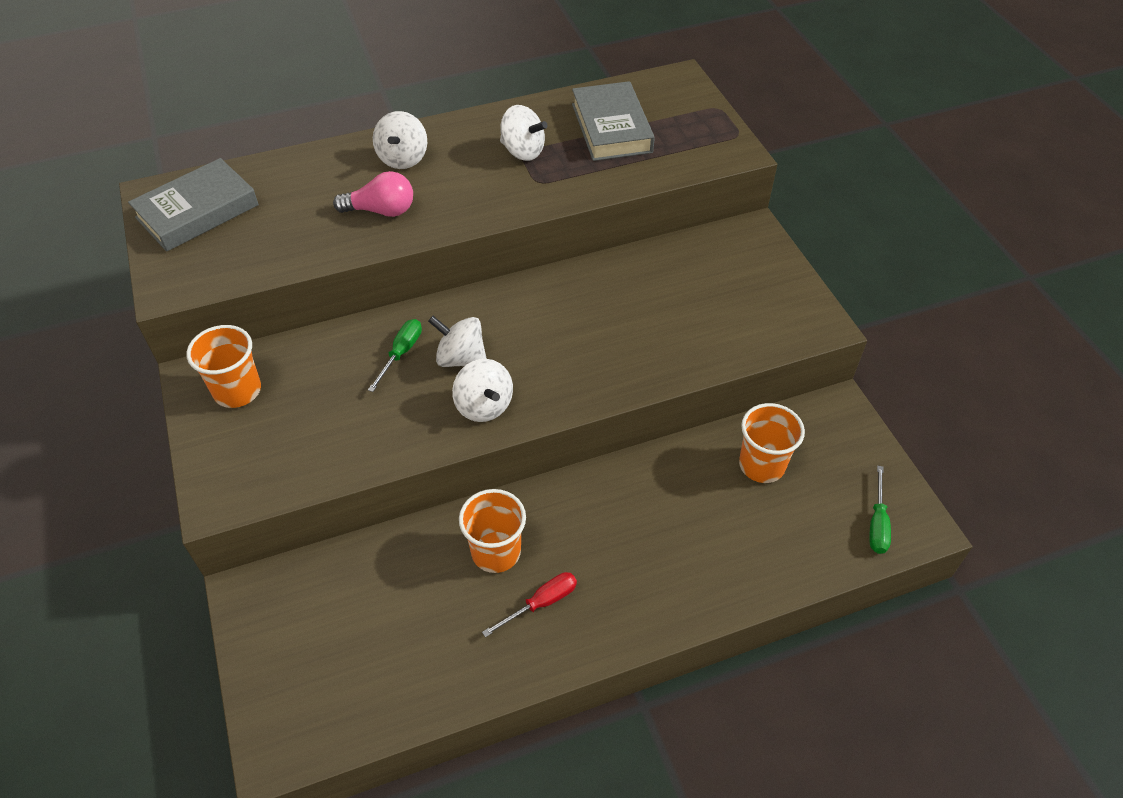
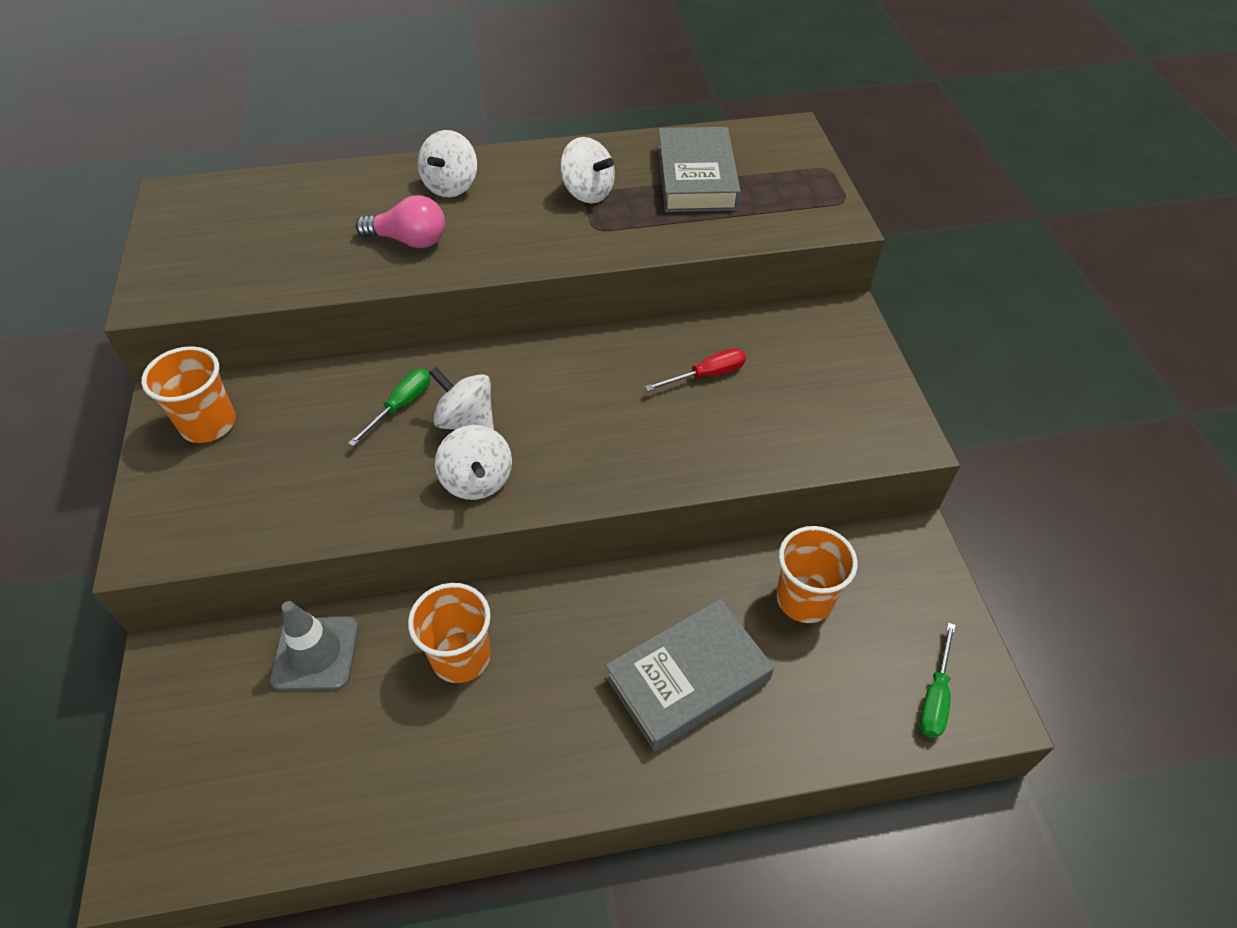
camera: 10 degrees right, 0 degrees up
grey book [128,158,259,252] -> grey book moved to [605,599,774,751]
red screwdriver [482,572,577,637] -> red screwdriver moved to [645,348,746,391]
none -> grey traffic cone [270,601,359,690]

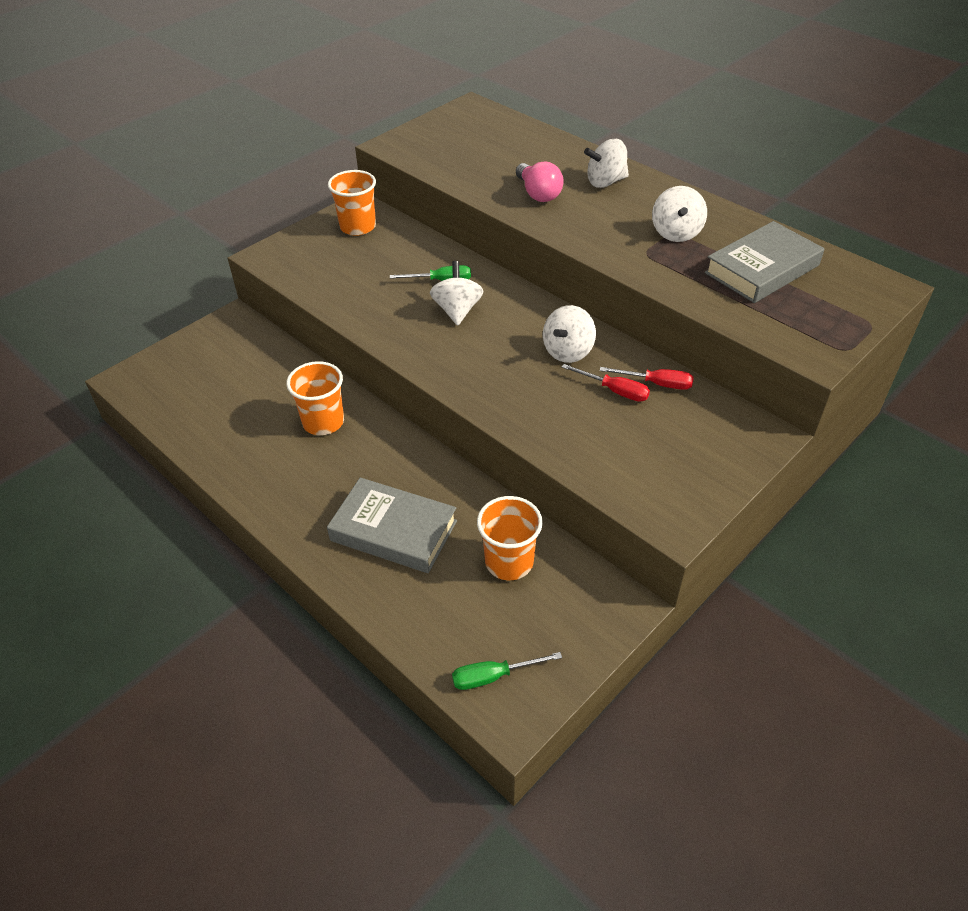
camera: 55 degrees right, 5 degrees down
grey traffic cone [270,601,359,690] -> none
white spinning top [435,425,512,500] -> white spinning top moved to [543,305,596,363]
none -> red screwdriver [600,367,694,390]

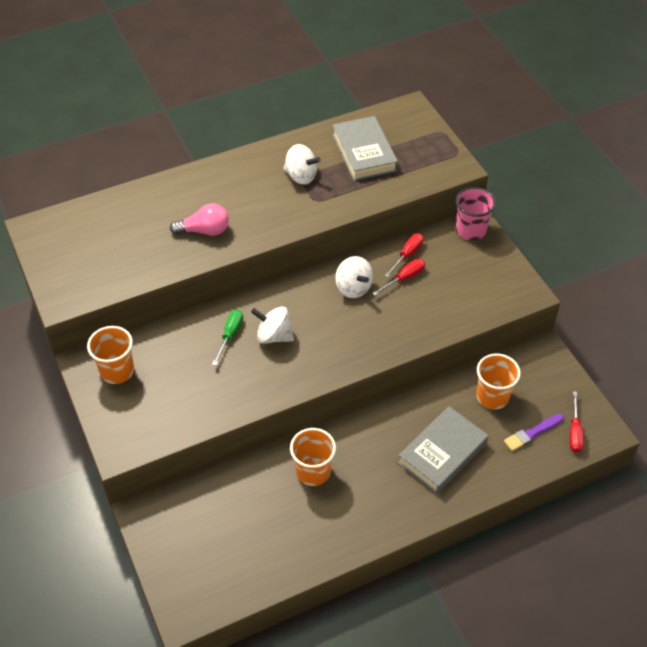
camera: 70 degrees left, 5 degrees up
green screwdriver [452,652,562,690] -> red screwdriver [570,391,584,453]
white spinning top [584,139,629,188] -> none
none -> pink cup [455,187,496,241]
none -> purple brush [504,414,564,451]

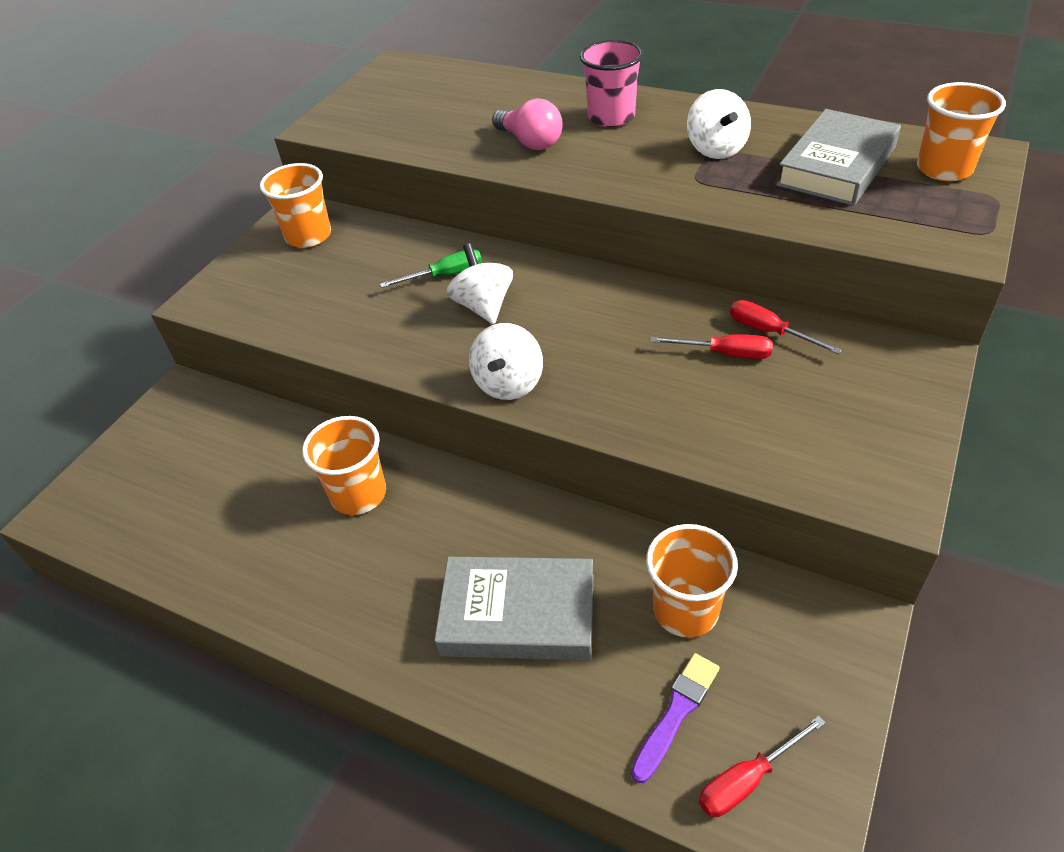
camera: 55 degrees right, 5 degrees down
white spinning top [335,256,373,298] -> white spinning top moved to [469,323,543,400]
red screwdriver [385,233,423,277] -> red screwdriver turned 135 degrees counterclockwise [730,300,842,354]
pink cup [455,187,496,241] -> pink cup moved to [580,40,643,127]
purple brush [504,414,564,451] -> purple brush turned 105 degrees clockwise [631,653,720,783]
none -> orange cup [917,82,1006,181]

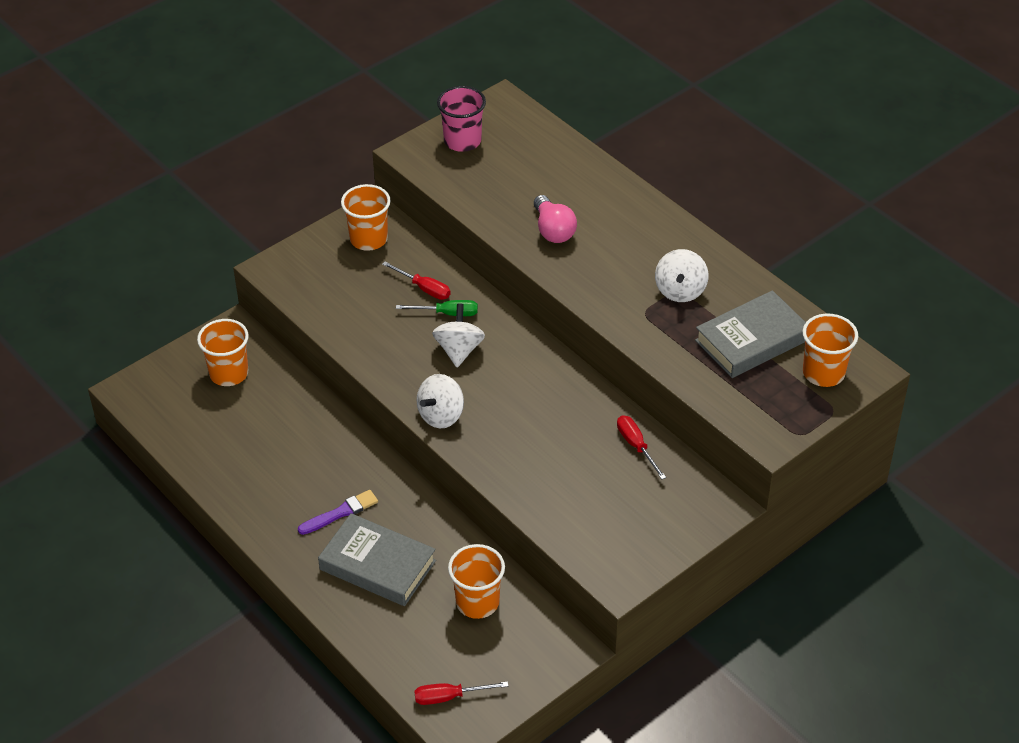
camera: 20 degrees right, 0 degrees up
orange cup [302,416,386,515] -> orange cup moved to [197,319,249,386]
pink cup [580,40,643,127] -> pink cup moved to [437,86,486,152]
purple brush [631,653,720,783] -> purple brush moved to [298,490,378,535]
red screwdriver [651,334,773,359] -> red screwdriver moved to [382,261,451,300]

